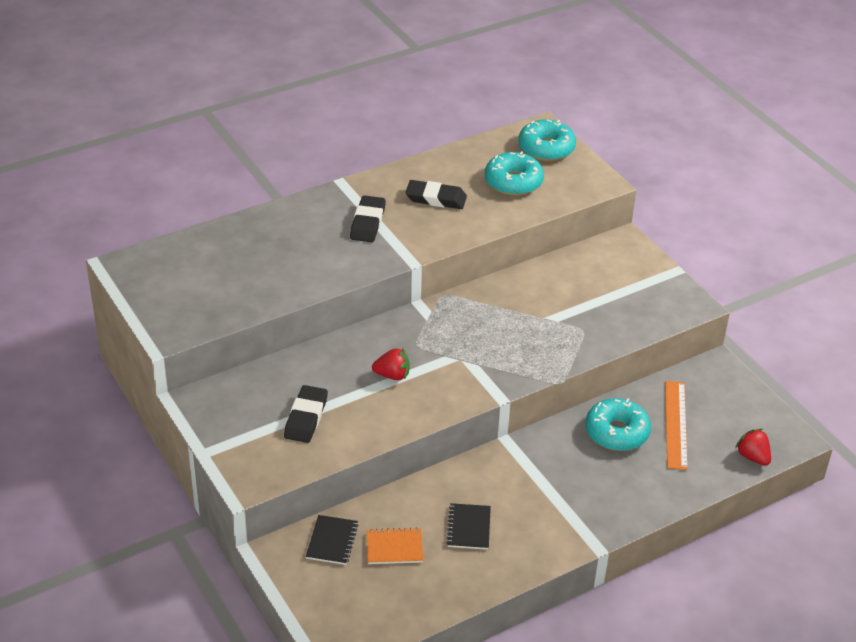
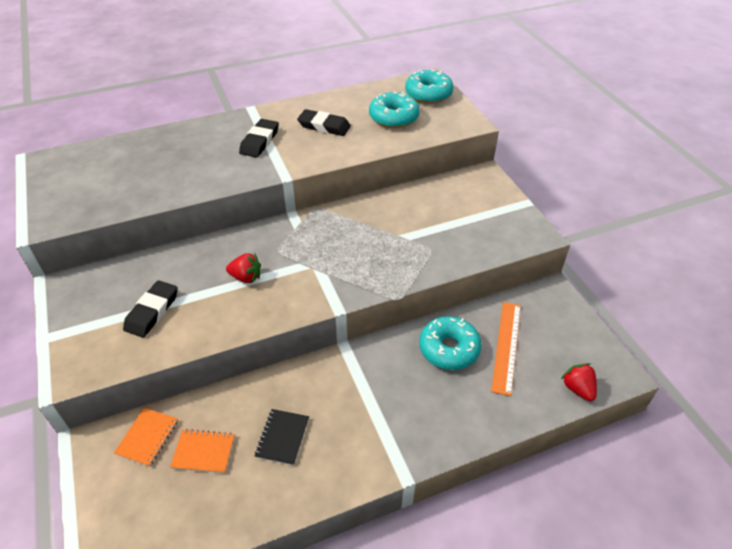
camera: 10 degrees right, 5 degrees up
black notebook [306,515,359,565] -> orange notebook [114,408,178,467]

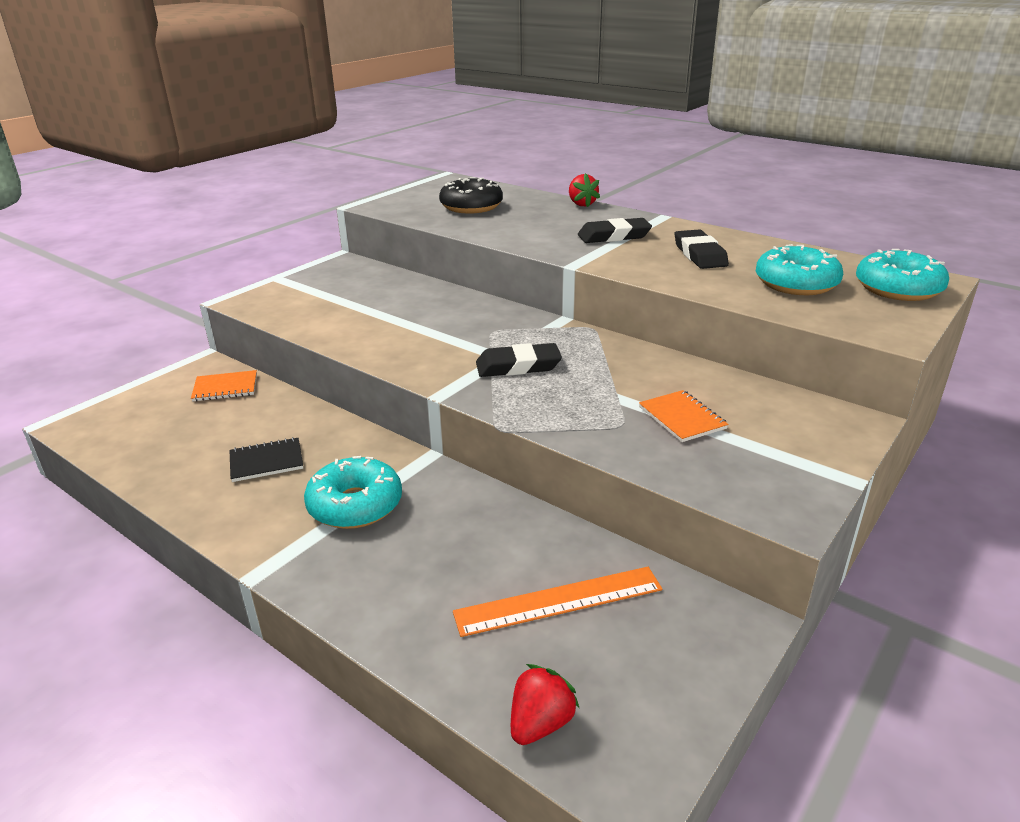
camera: 60 degrees right, 15 degrees down
black eraser [123,280,178,338] -> black eraser moved to [476,343,562,377]
orange notebook [170,429,235,473] -> orange notebook moved to [639,390,729,442]
red strawberry [226,253,261,283] -> red strawberry moved to [569,173,600,207]
turquoise donut [419,316,482,370] -> turquoise donut moved to [304,456,402,529]
none -> black donut [439,177,503,214]

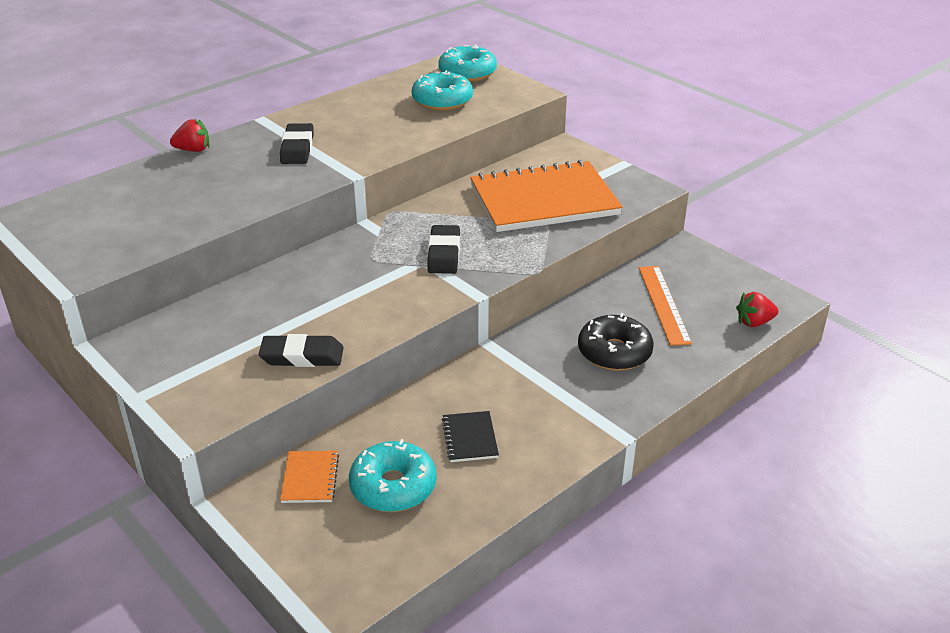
camera: 80 degrees left, 5 degrees up
turquoise donut [304,456,402,529] -> turquoise donut moved to [349,439,436,512]
black donut [439,177,503,214] -> black donut moved to [578,313,654,371]
red strawberry [511,664,579,745] -> red strawberry turned 60 degrees counterclockwise [736,292,778,327]
orange notebook [639,390,729,442] -> orange notebook [470,160,623,232], size x2.50
black eraser [675,229,729,269] -> black eraser moved to [259,334,344,367]

